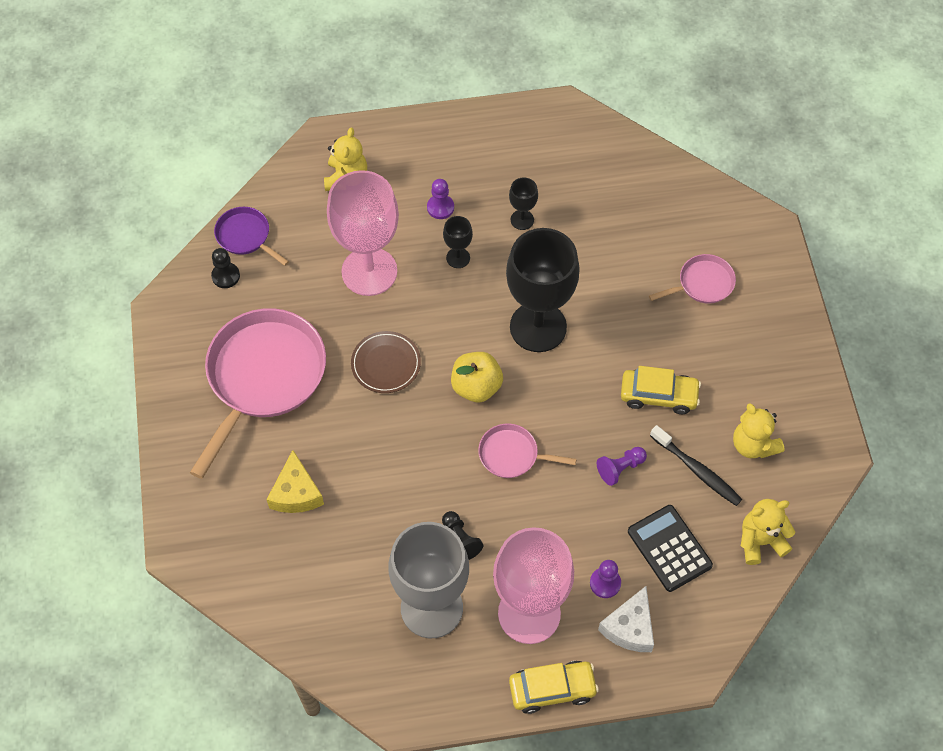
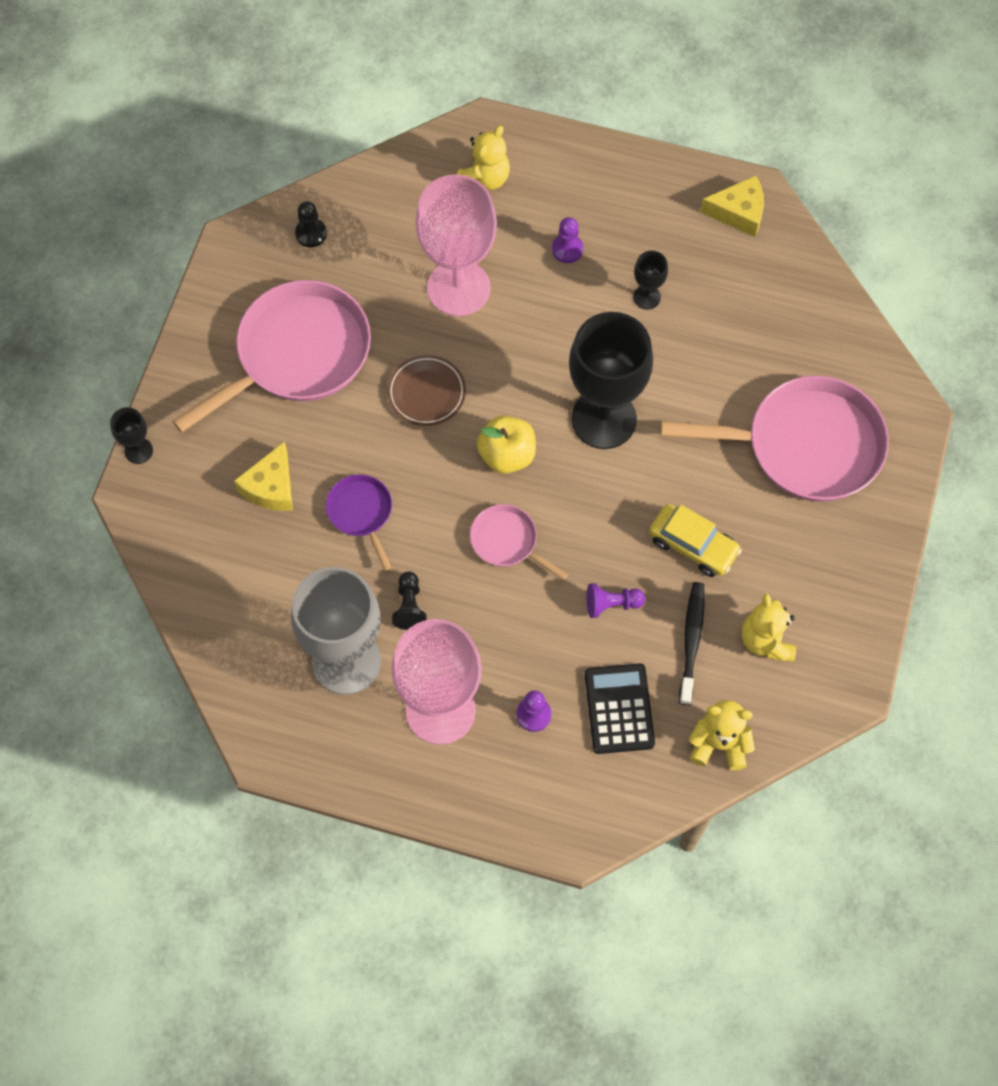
camera: 25 degrees right, 5 degrees up
purple pan [214,207,289,266] -> purple pan moved to [326,475,392,571]
black goblet [443,216,473,268] -> black goblet moved to [110,407,153,464]
yellow car [509,661,599,714] -> none
white cheese [598,586,654,652] -> none
pink pan [649,254,736,304] -> pink pan [660,376,889,502], size x2.09
black toothbrush [650,425,742,506] -> black toothbrush turned 150 degrees counterclockwise [679,582,705,705]
none -> yellow cheese [700,175,764,237]

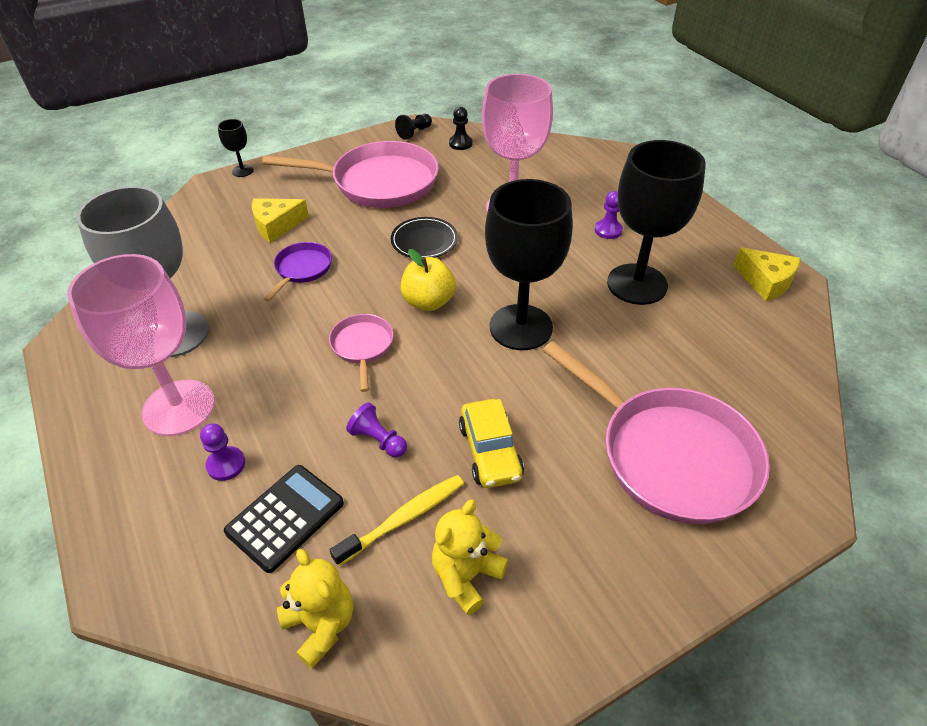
camera: 45 degrees right, 20 degrees down
brown plate [387,355,466,426] -> black plate [391,217,458,258]
black pawn [392,571,427,630] -> black pawn moved to [395,114,432,140]
yellow teddy bear [457,126,510,190] -> none
black goblet [633,251,668,310] -> black goblet [607,140,706,305], size x2.32
black toothbrush [679,582,705,705] -> yellow toothbrush [330,475,464,566]

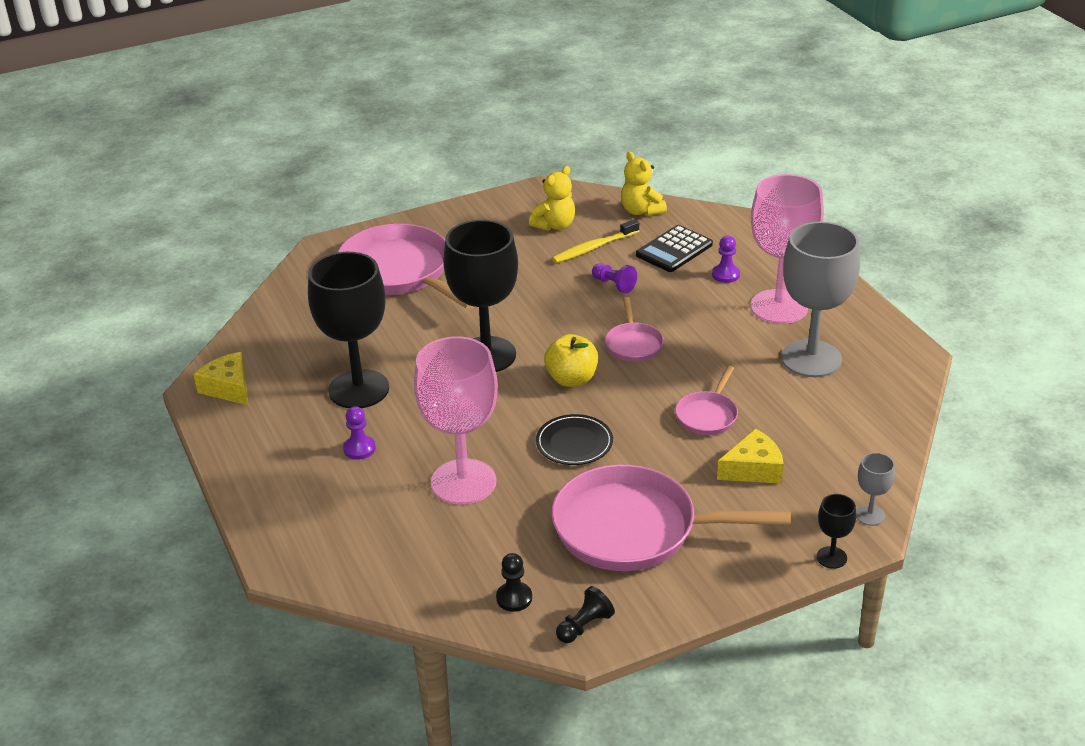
camera: 175 degrees left, 10 degrees down
purple pan [264,242,332,302] -> pink pan [675,366,738,435]
yellow car [459,399,524,488] -> none
none -> grey goblet [856,453,895,526]

